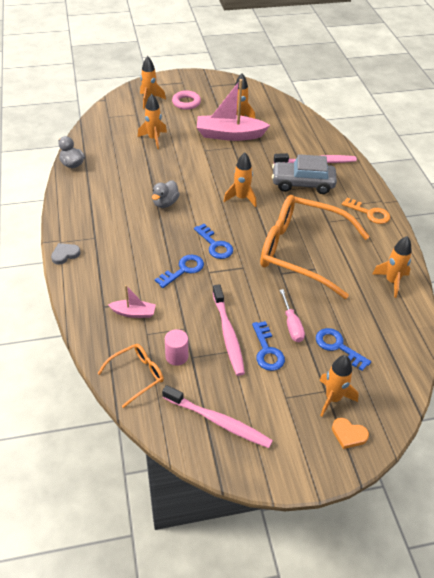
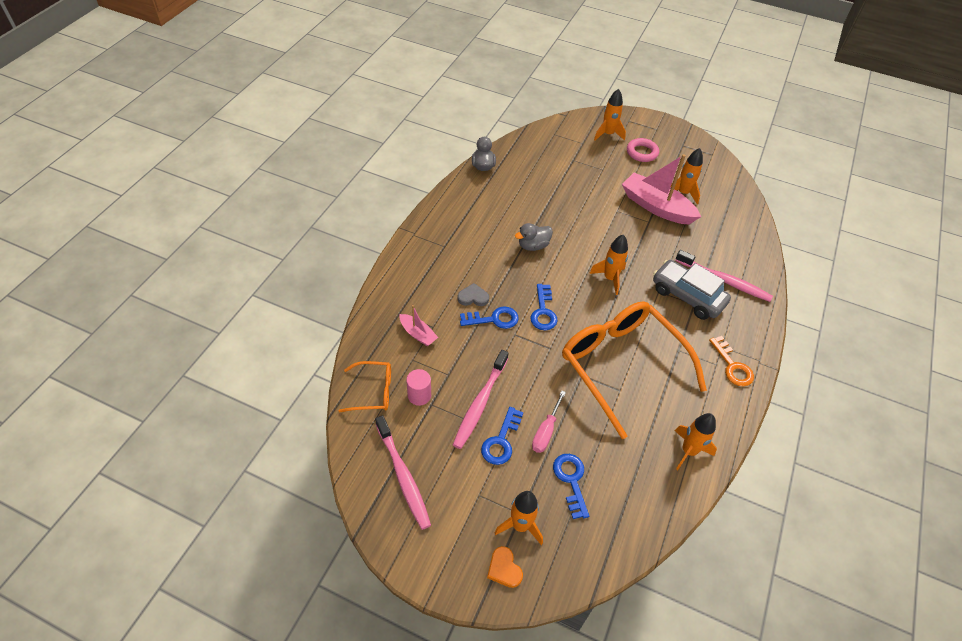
camera: 35 degrees right, 5 degrees up
grey heart [51,243,81,265] -> grey heart moved to [458,283,489,306]
orange rocket [138,94,167,149] -> none

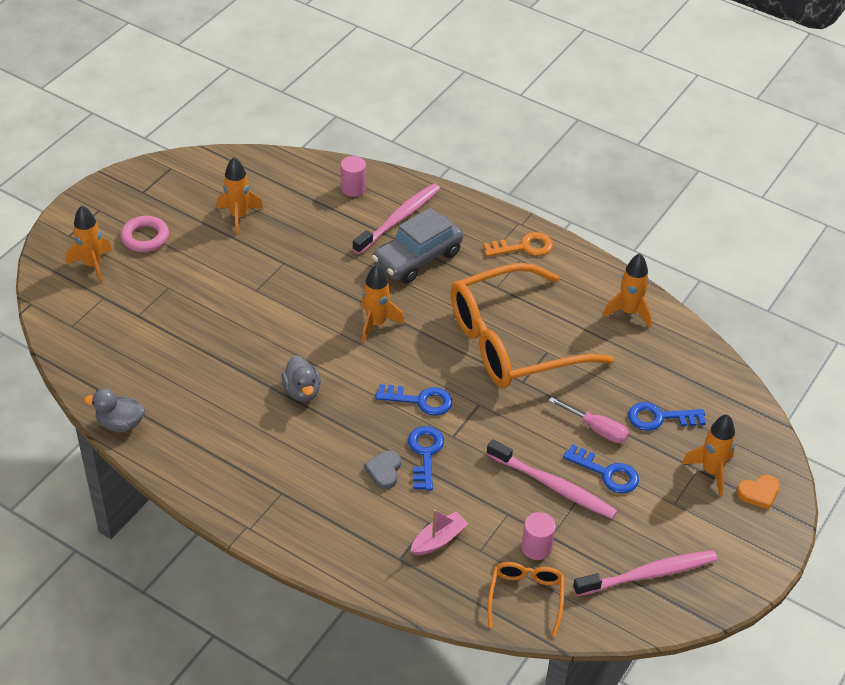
camera: 80 degrees left, 5 degrees down
pink boat [622,154,701,225] -> none
none -> pink cylinder [341,156,366,197]

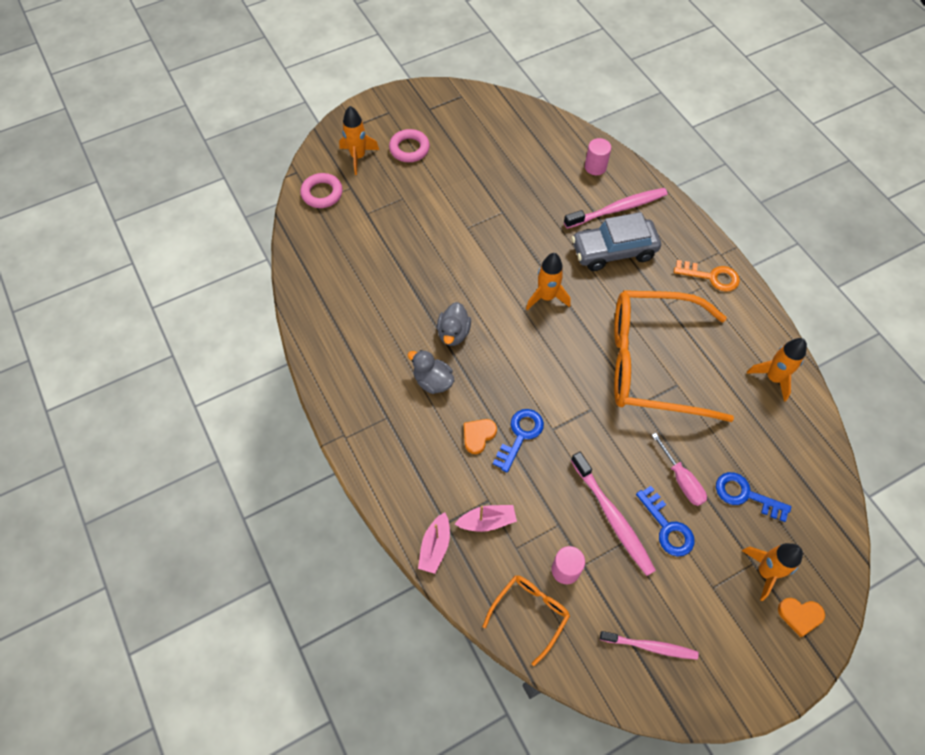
camera: 30 degrees right, 15 degrees up
grey duck [84,388,145,432] -> grey duck moved to [408,350,454,394]
orange rocket [217,157,263,235] -> none
grey heart [364,450,401,489] -> orange heart [464,419,497,454]
blue key [375,384,452,416] -> none
pink toothbrush [573,550,717,596] -> pink toothbrush [600,631,699,660], size x0.66
none -> pink ring [300,173,343,208]
none -> pink boat [418,512,450,574]

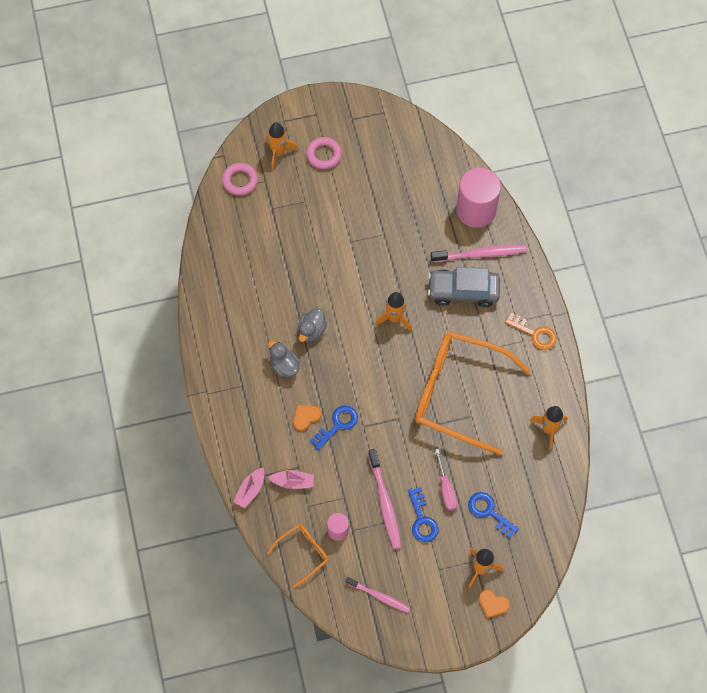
camera: 15 degrees right, 5 degrees up
pink cylinder [585,138,611,175] -> pink cylinder [456,167,501,228], size x2.07

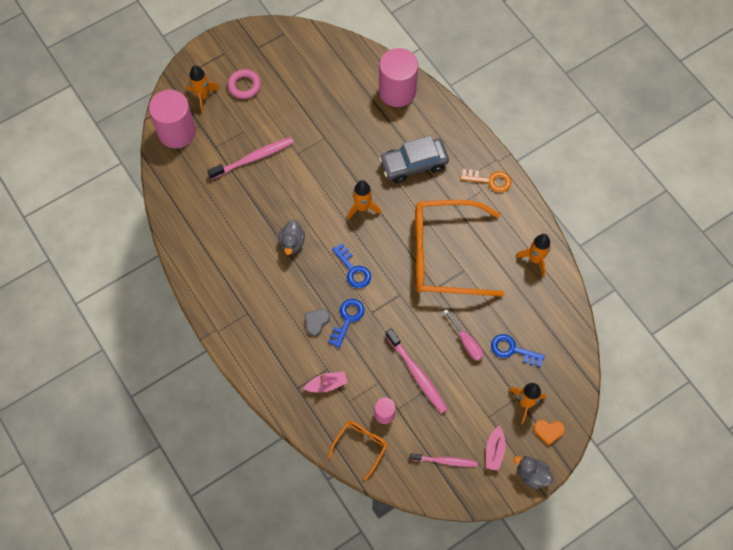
camera: 20 degrees left, 0 degrees up
pink ring [222,163,258,196] -> pink cylinder [149,90,196,148]
pink boat [234,467,265,508] -> pink boat moved to [486,426,506,471]
grey duck [268,340,300,377] -> grey duck moved to [514,456,554,489]
orange heart [294,405,321,431] -> grey heart [305,309,330,336]
blue key [408,487,438,543] -> blue key moved to [332,243,371,288]
pink toothbrush [431,245,527,262] -> pink toothbrush moved to [207,137,294,180]

